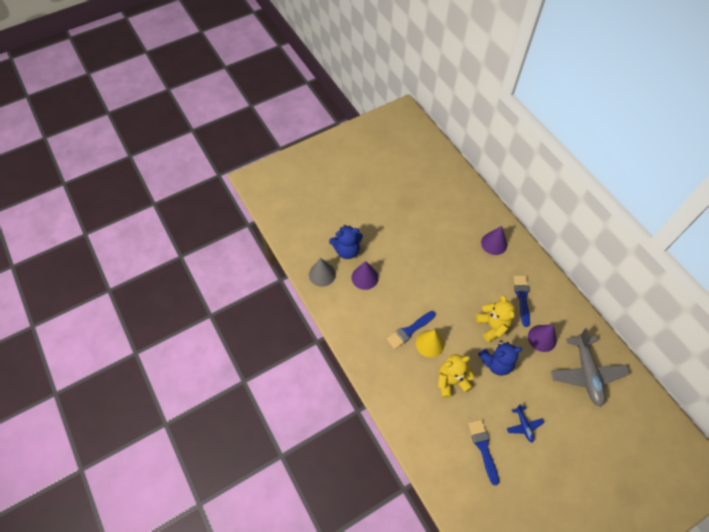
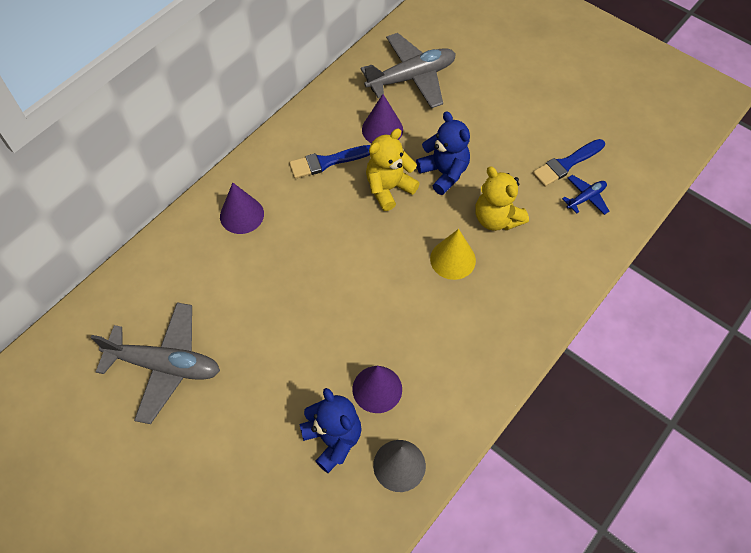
camera: 110 degrees left, 0 degrees up
blue brush [387,311,436,349] -> none
blue plane [507,404,544,443] -> blue plane moved to [562,175,609,215]
none -> grey plane [91,302,220,424]

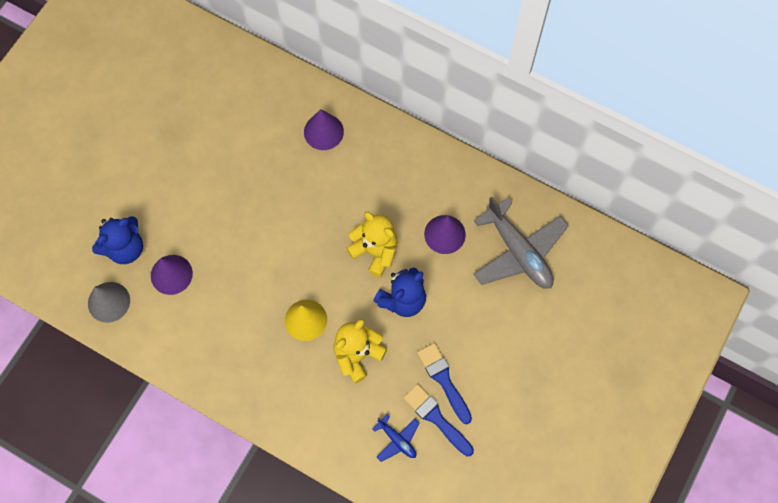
camera: 80 degrees right, 10 degrees up
grey plane [91,302,220,424] -> none
blue brush [289,145,370,179] -> blue brush moved to [417,343,472,424]

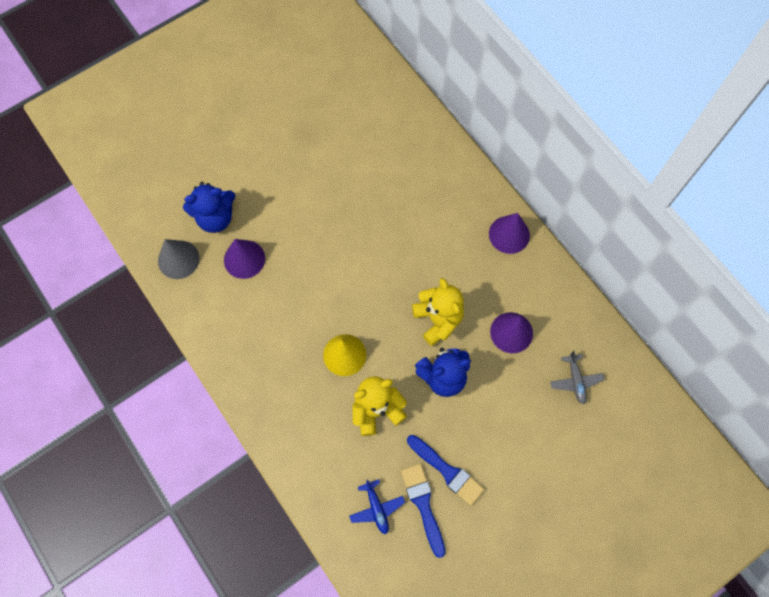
camera: 25 degrees right, 0 degrees up
purple cone [304,109,344,150] -> purple cone moved to [489,213,530,254]
blue brush [417,343,472,424] -> blue brush turned 135 degrees clockwise [407,435,484,506]
grey plane [474,197,569,289] -> grey plane [550,351,605,404], size x0.48

